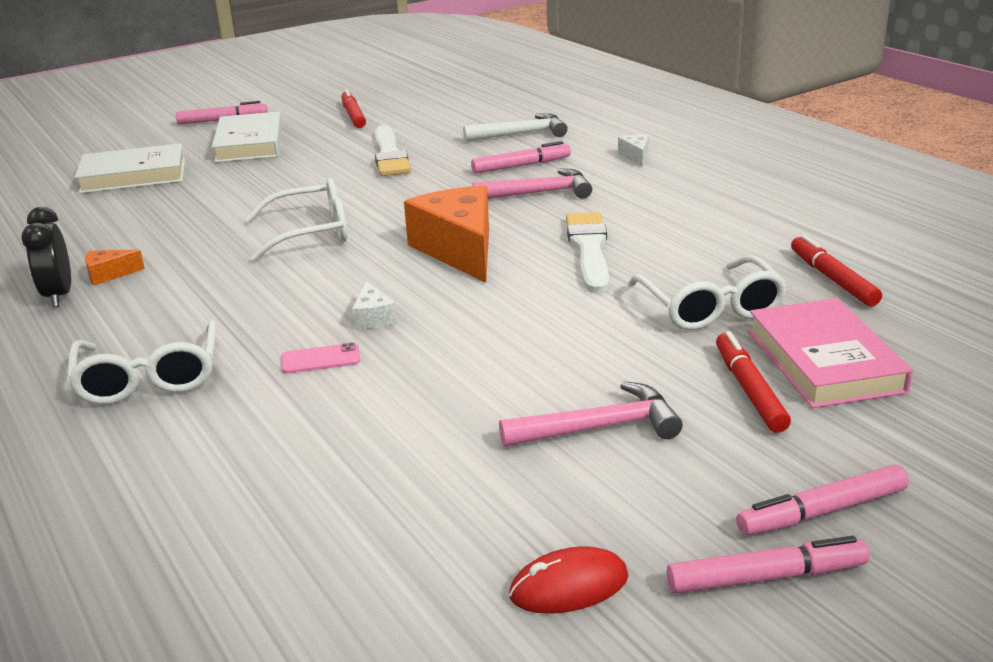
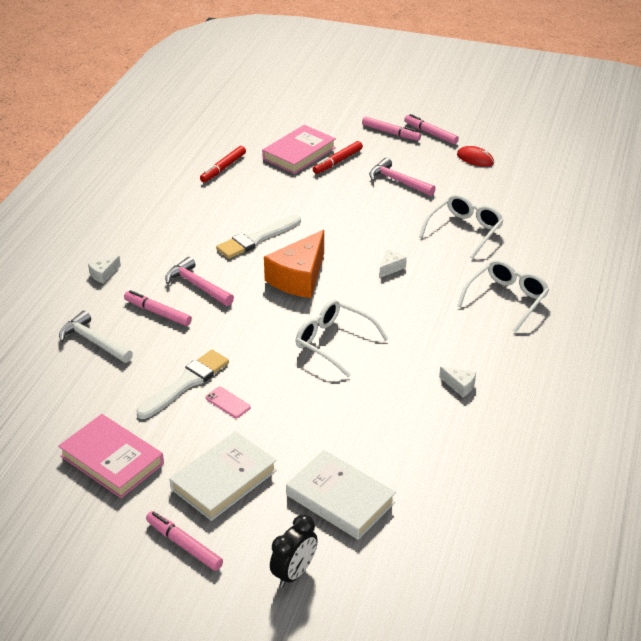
camera: 130 degrees left, 10 degrees up
black clock [21,207,71,307] -> black clock moved to [270,514,318,587]
orange cheese [85,250,145,286] -> white cheese [439,367,476,397]
pink phone [281,342,360,374] -> pink phone moved to [205,387,251,418]
red marker [341,89,366,128] -> pink book [58,414,164,498]
white glasses [628,256,788,330] -> white glasses moved to [419,194,504,259]

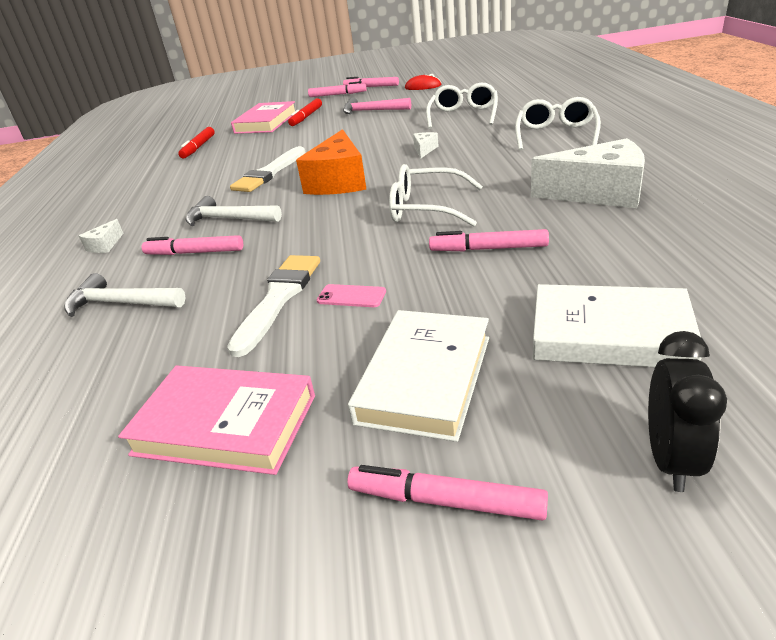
camera: 20 degrees left, 5 degrees down
pink hammer [165,257,234,306] -> white hammer [186,196,282,226]
white cheese [439,367,476,397] -> white cheese [531,138,645,208], size x2.32
none -> pink marker [429,229,549,251]

